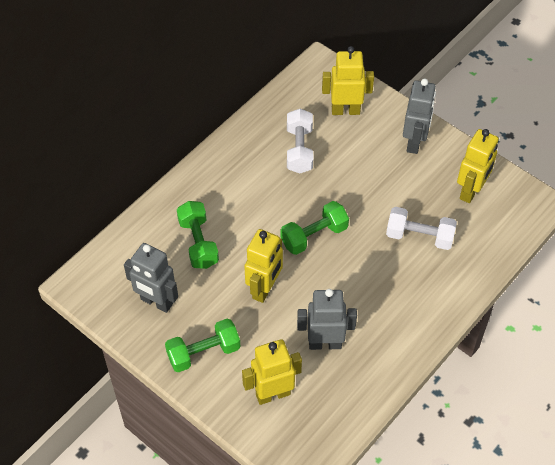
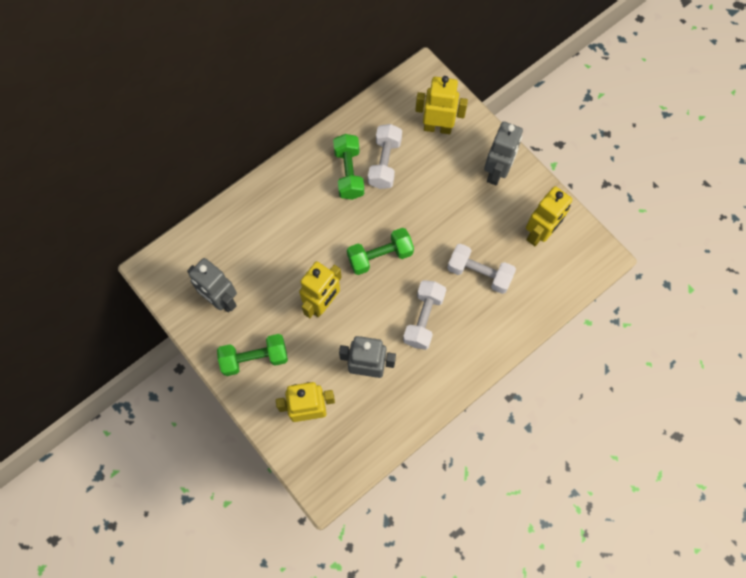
camera: 10 degrees right, 15 degrees up
green dumbbell [177,201,219,269] -> green dumbbell moved to [333,134,364,200]
none -> white dumbbell [403,280,446,350]

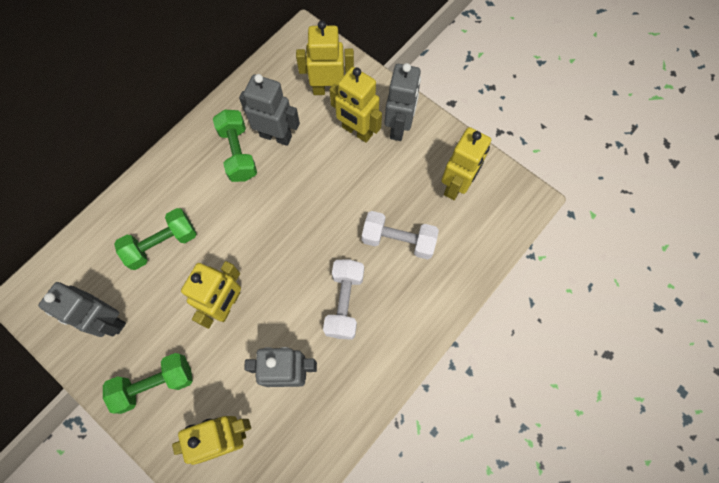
camera: 10 degrees left, 0 degrees up
green dumbbell [347,228,414,275] -> green dumbbell moved to [114,208,197,270]
white dumbbell [368,124,402,189] -> grey robot [239,74,300,146]
none -> yellow robot [329,67,382,143]

